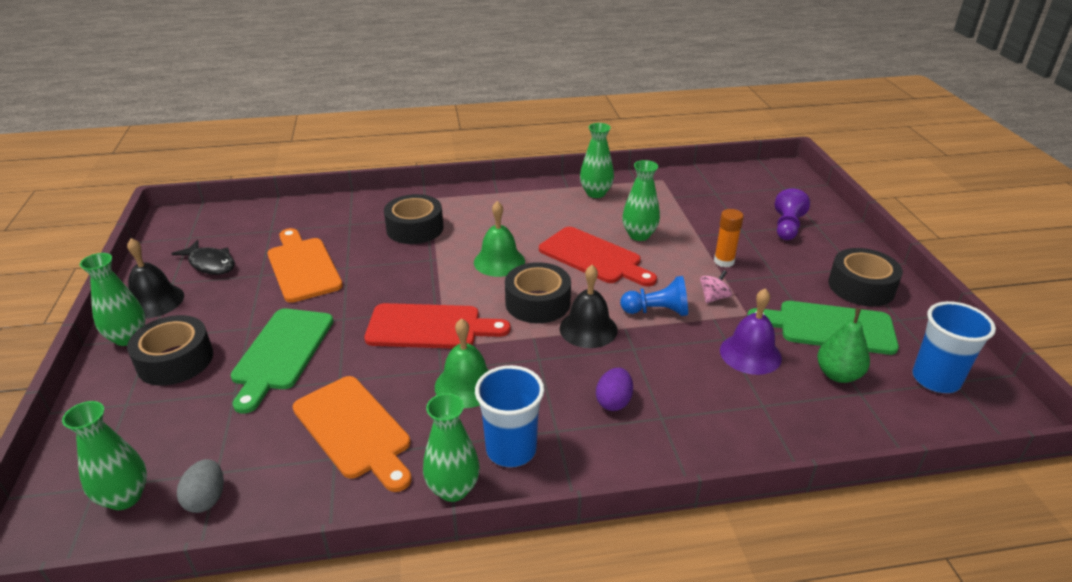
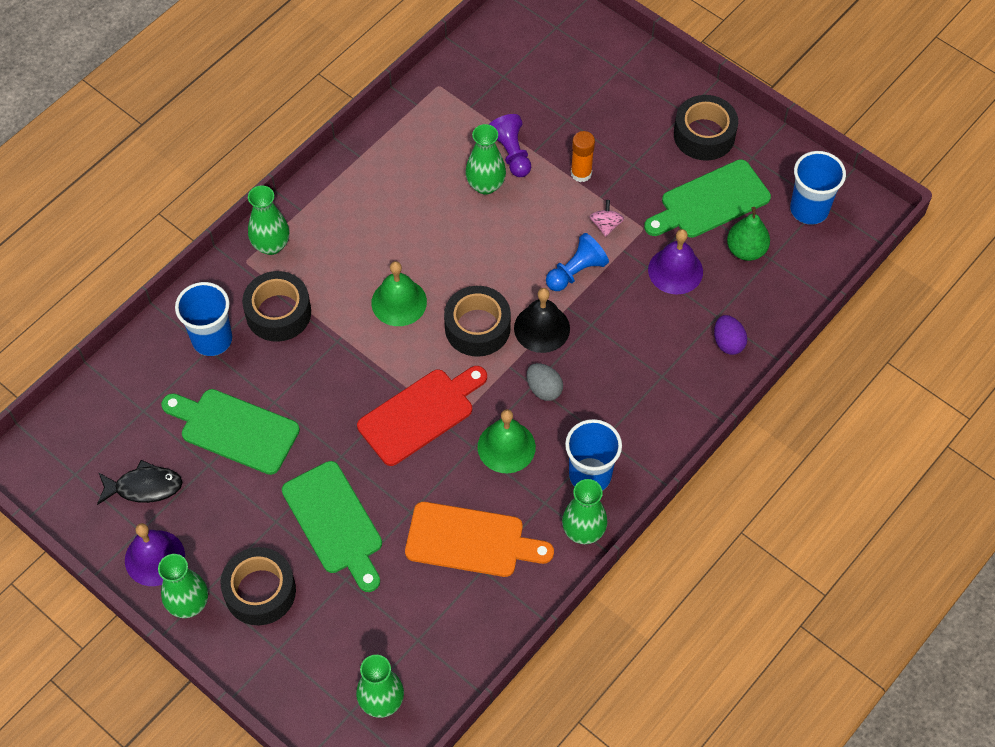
camera: 40 degrees left, 25 degrees up
black bell [127,238,184,319] -> purple bell [125,523,185,586]
grey egg [177,459,224,513] -> grey egg moved to [527,363,563,401]
orange cutting board [267,228,343,303] -> green cutting board [161,389,300,475]
red cutting board [539,227,657,286] -> none
green vase [580,123,614,198] -> green vase moved to [248,185,289,255]
purple egg [596,368,633,411] -> purple egg moved to [714,315,747,355]
purple pawn [775,189,810,240] -> purple pawn moved to [488,114,531,177]
none -> blue cup [175,282,232,356]

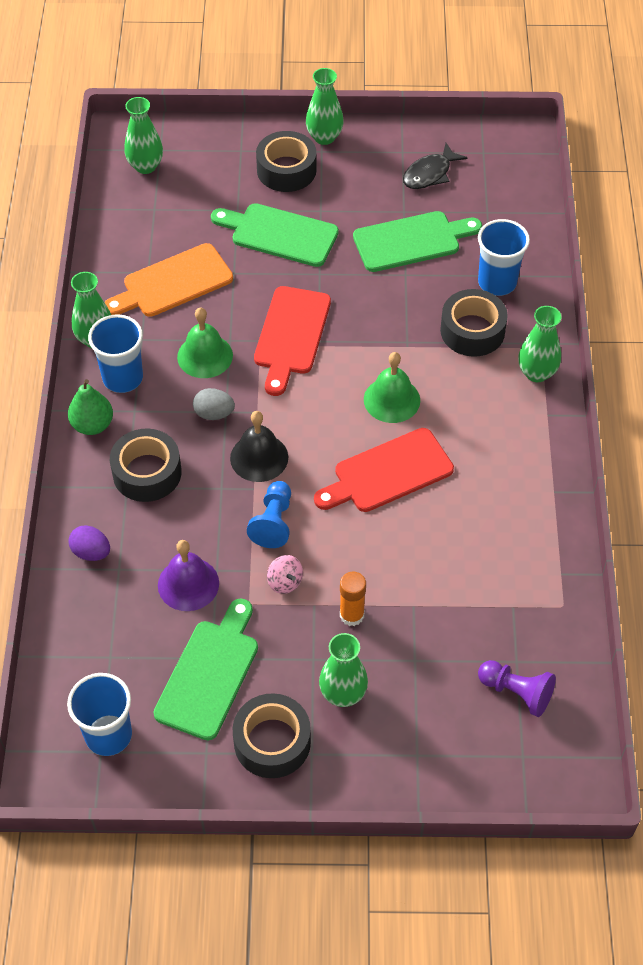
camera: 140 degrees right, 5 degrees down
purple bell [125,523,185,586] -> none
black tape [444,286,511,357] -> black tape moved to [110,429,181,502]
green vase [465,124,506,195] -> green vase moved to [319,633,368,707]
purple pawn [488,114,531,177] -> purple pawn moved to [478,660,556,717]
green pear [727,207,770,261] -> green pear moved to [68,379,113,435]
none -> red cutting board [314,428,454,512]

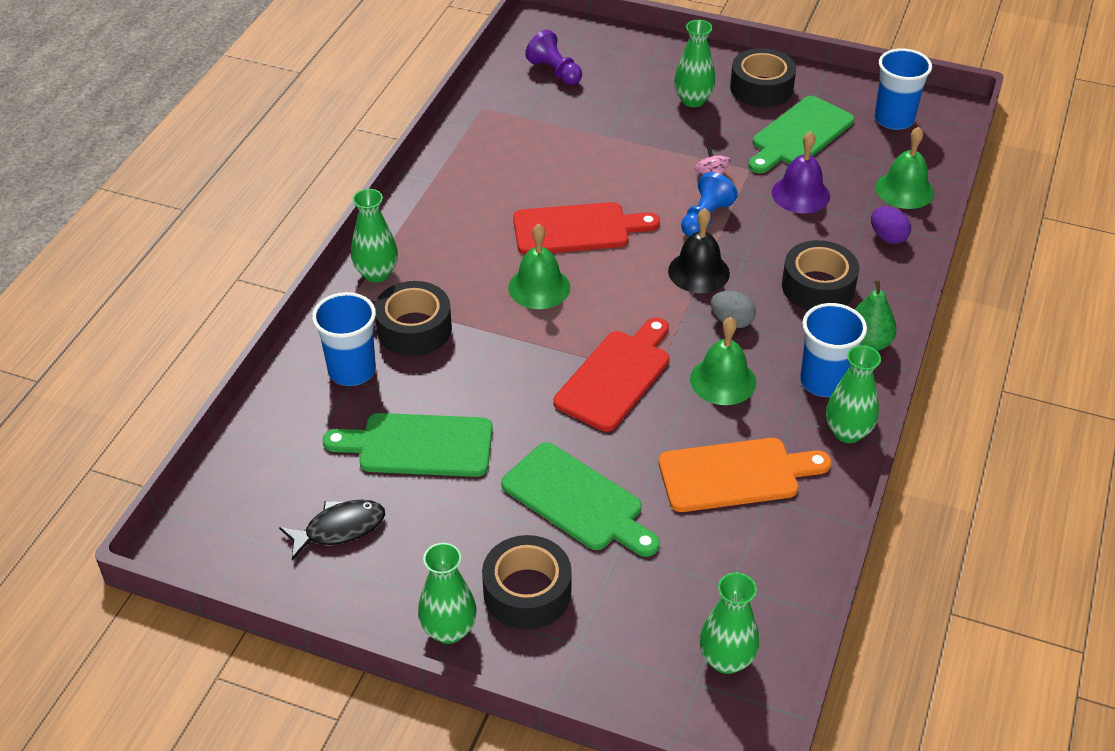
camera: 160 degrees left, 10 degrees down
orange glue stick [340,572,366,626] -> none
none -> green bell [876,127,934,209]

